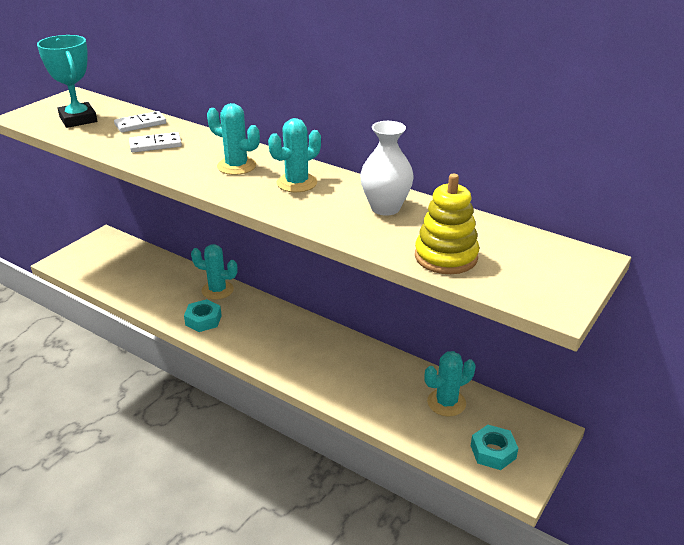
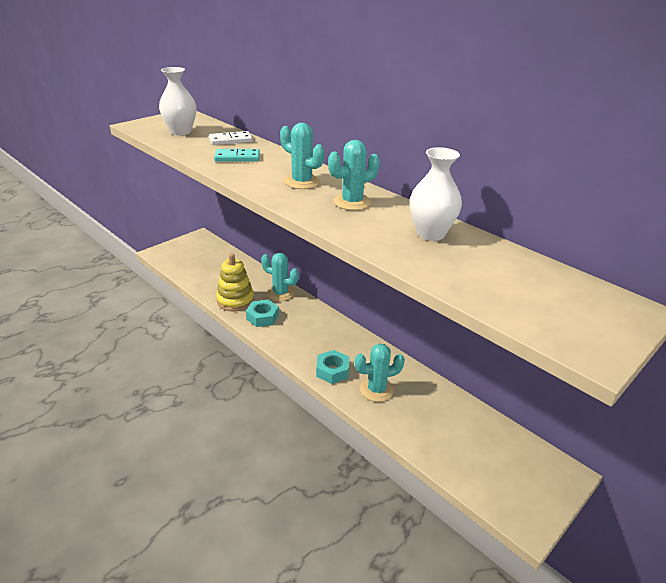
camera: 10 degrees right, 0 degrees up
turquoise trophy [37,35,97,128] -> white vase [159,67,196,135]
white domino [129,132,182,152] -> turquoise domino [214,149,260,162]
yellow stacking toy [415,174,479,274] -> yellow stacking toy moved to [216,253,254,312]
turquoise cactus [424,351,476,416] -> turquoise cactus moved to [355,344,405,402]
turquoise nut [471,425,518,470] -> turquoise nut moved to [316,350,349,384]

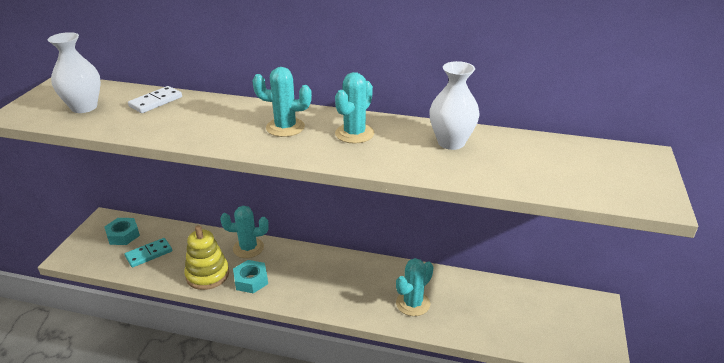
camera: 30 degrees left, 0 degrees up
turquoise domino [214,149,260,162] -> turquoise domino moved to [125,238,172,268]
turquoise nut [316,350,349,384] -> turquoise nut moved to [104,218,140,245]

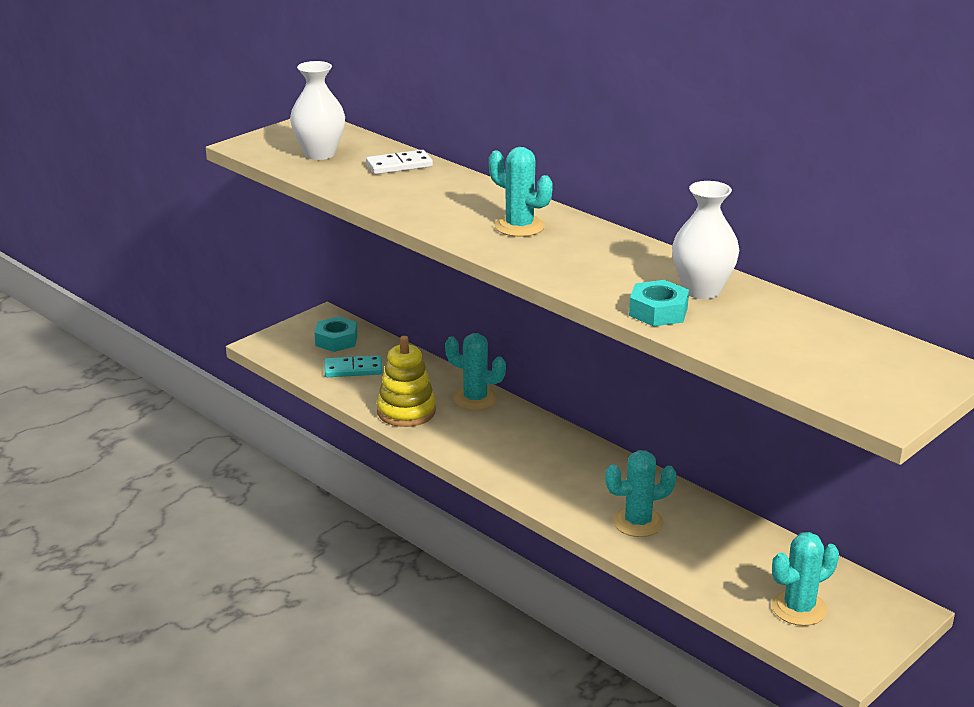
camera: 30 degrees right, 5 degrees down
turquoise nut [233,260,268,293] -> turquoise nut moved to [629,280,689,327]
turquoise cactus [335,72,374,143] -> turquoise cactus moved to [772,532,839,626]

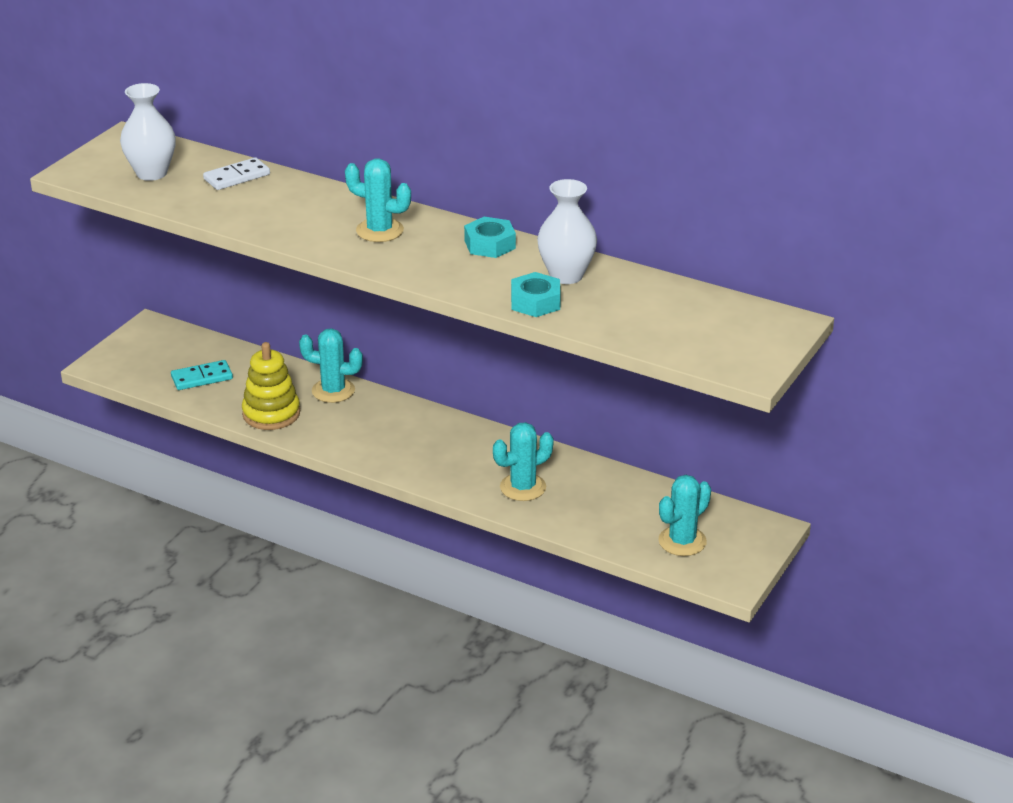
camera: 15 degrees left, 5 degrees up
turquoise nut [315,316,358,352] -> turquoise nut moved to [464,217,516,258]

